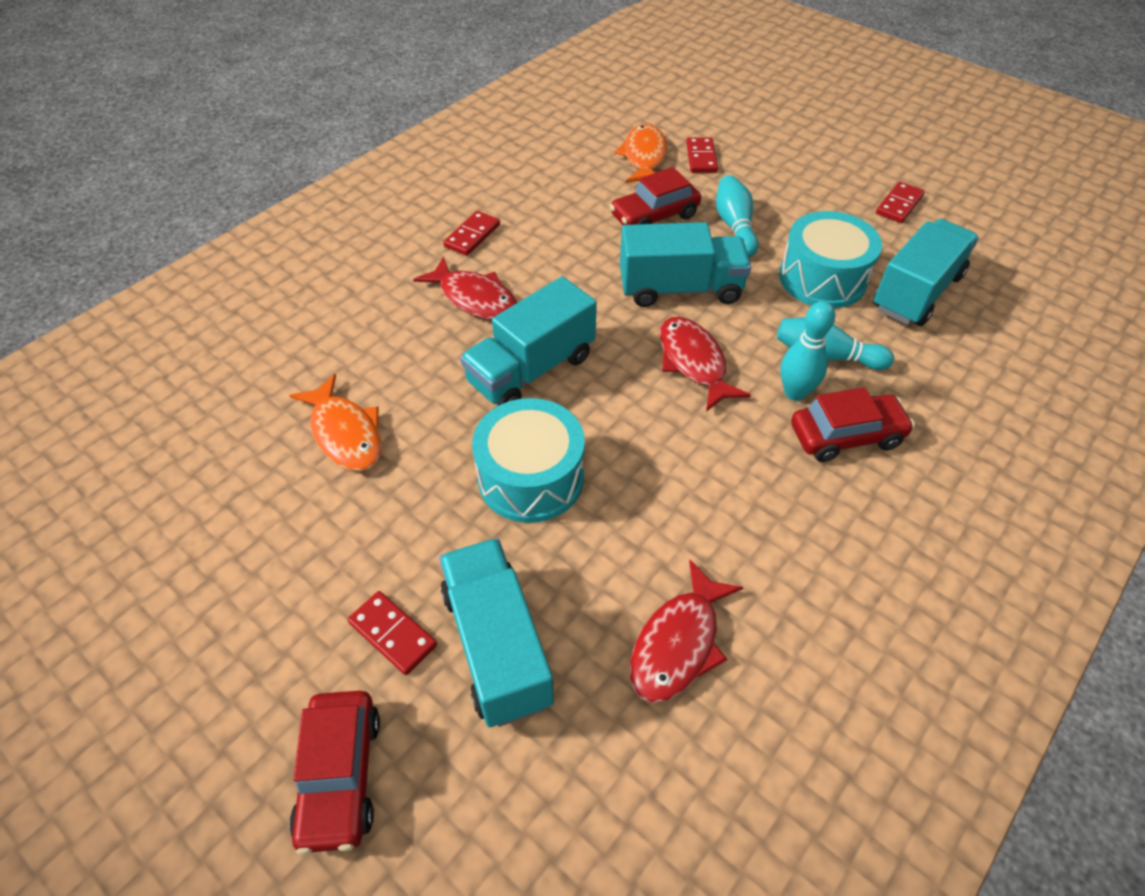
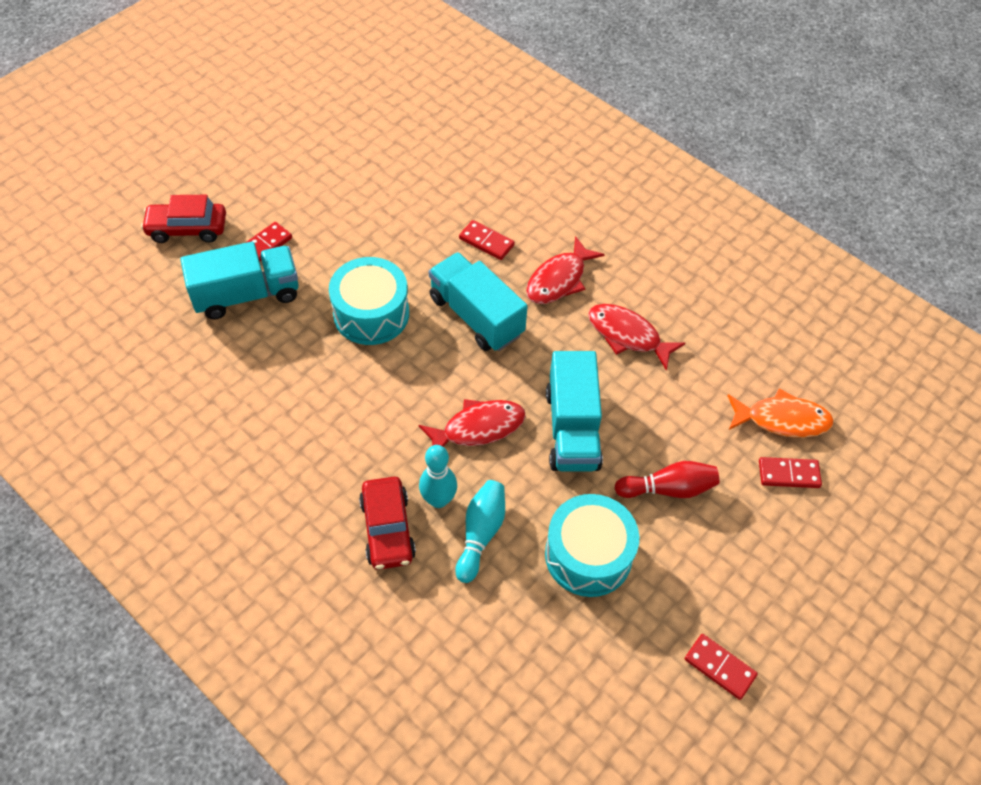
camera: 90 degrees right, 5 degrees up
orange fish [289,374,382,471] -> none
red domino [443,211,500,256] -> red domino moved to [459,220,515,260]
red car [610,167,701,225] -> none
red fish [630,560,743,703] -> red fish moved to [588,304,685,370]
turquoise bowling pin [716,175,759,257] -> red bowling pin [614,461,719,498]
turquoise truck [873,219,979,326] -> none

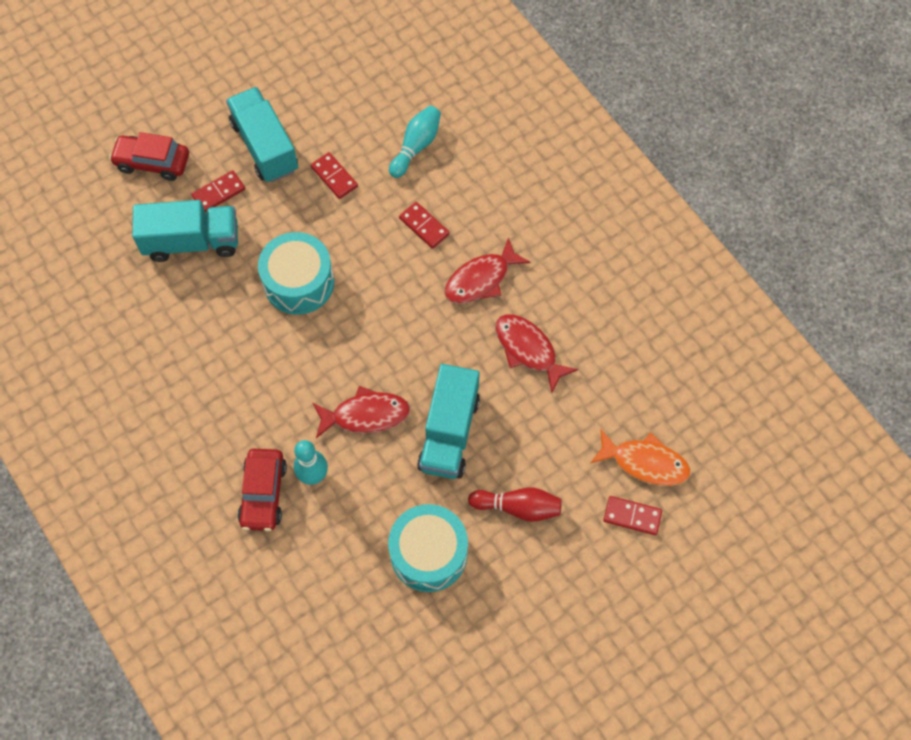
camera: 15 degrees right, 10 degrees up
turquoise truck [429,252,528,351] -> turquoise truck moved to [226,87,298,183]
turquoise bowling pin [455,480,505,583] -> turquoise bowling pin moved to [389,106,441,178]
red domino [685,634,758,700] -> red domino moved to [311,152,358,199]

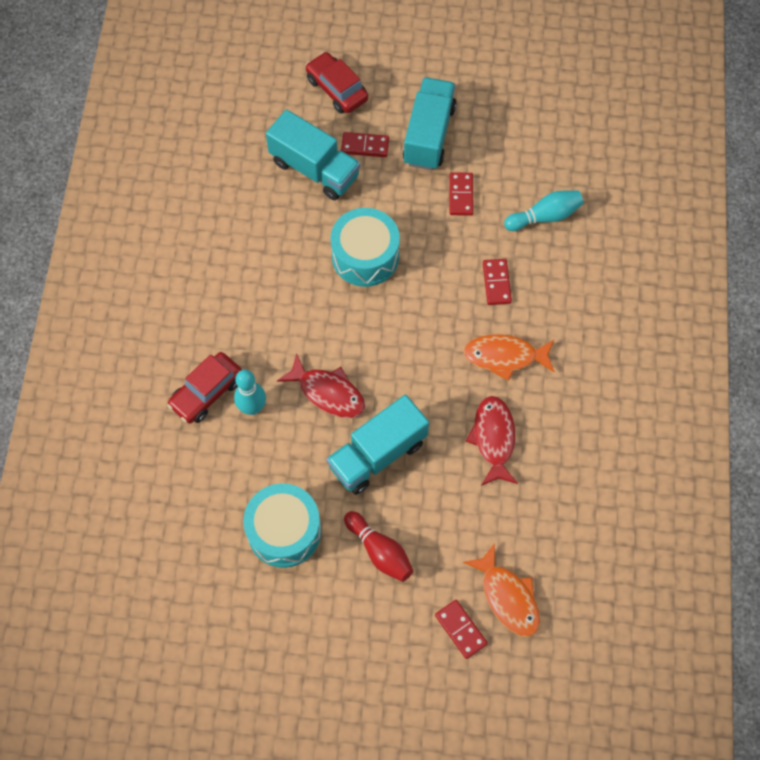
camera: 40 degrees right, 0 degrees up
red fish [444,237,531,304] -> orange fish [463,334,555,381]

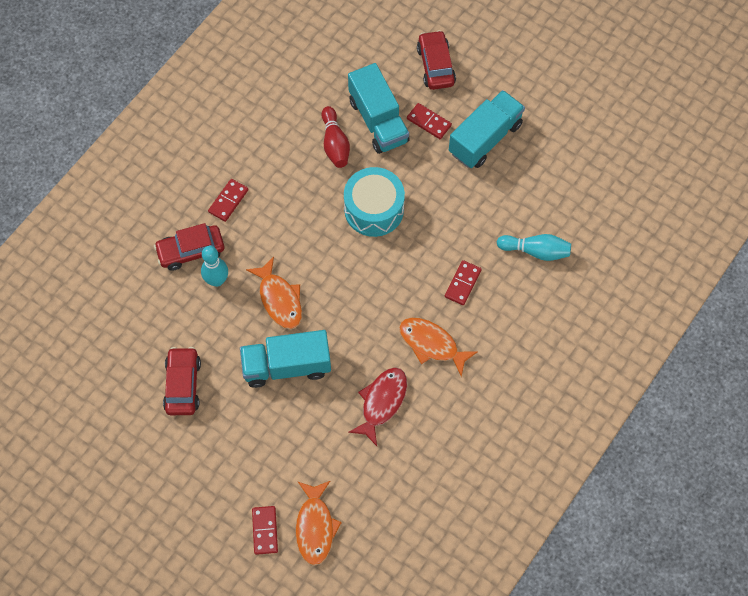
camera: 30 degrees right, 0 degrees up
turquoise drum [243,483,321,568] -> red car [163,347,201,415]
red fish [277,353,366,418] -> orange fish [246,257,302,329]
red bowling pin [344,511,413,582] -> red bowling pin moved to [321,106,350,168]
red domino [449,172,473,216] -> red domino moved to [208,179,248,222]

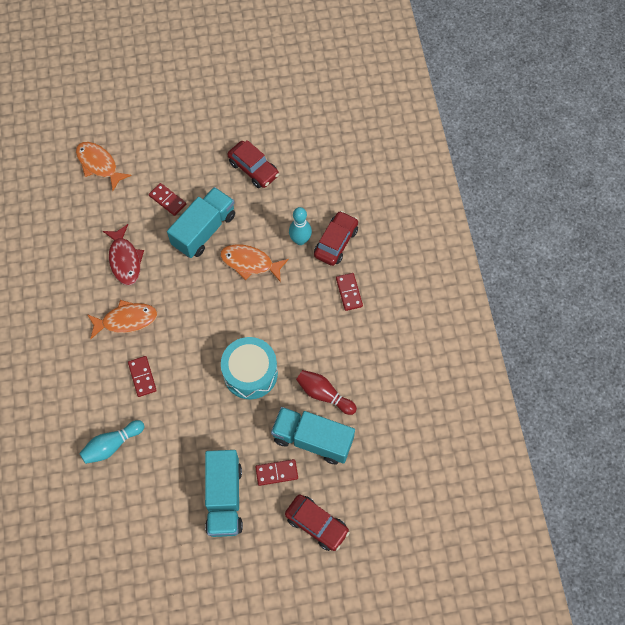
camera: 135 degrees right, 0 degrees up
red domino [252,506,278,555] -> red domino moved to [149,183,186,216]

